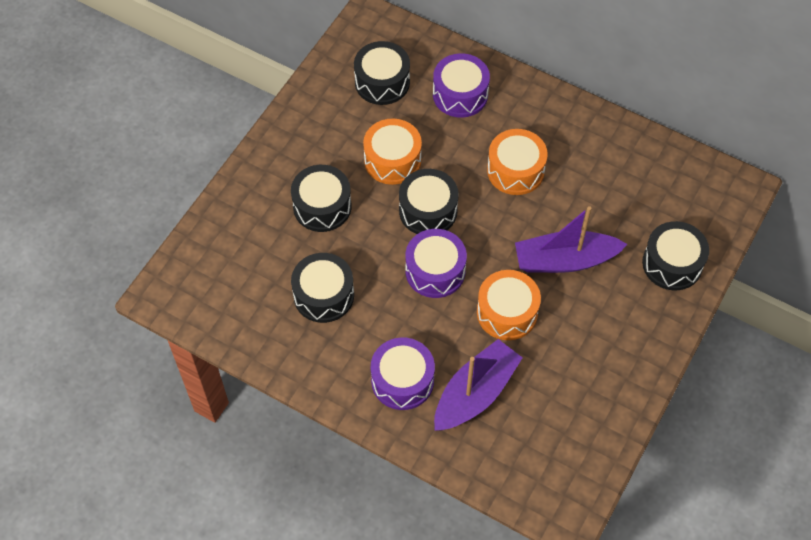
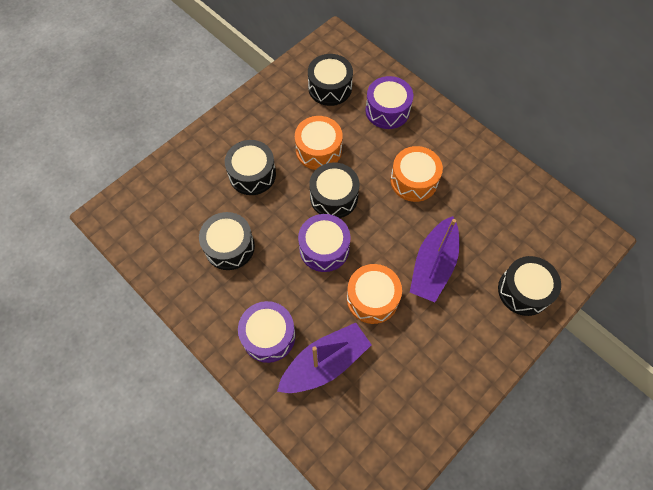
camera: 15 degrees right, 5 degrees up
purple boat [515,206,628,273] -> purple boat turned 75 degrees counterclockwise [410,216,459,302]

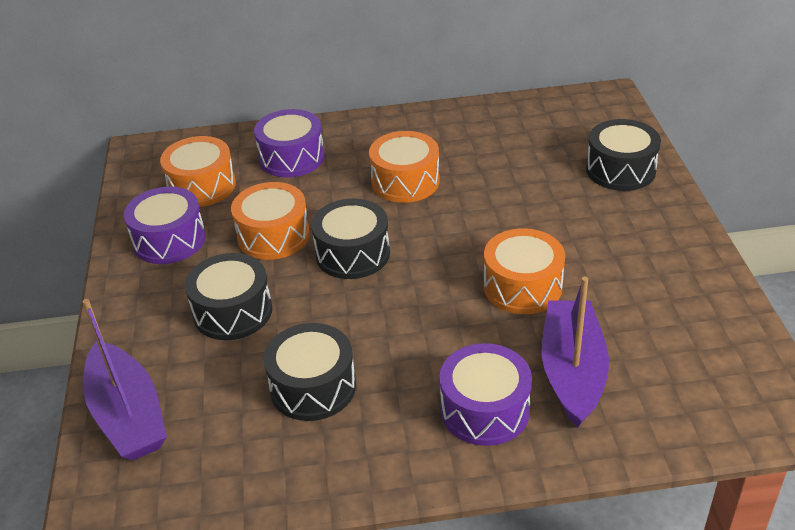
camera: 50 degrees left, 25 degrees down
purple drum [298,214,351,272] -> purple drum moved to [124,187,206,264]
black drum [308,54,353,106] -> orange drum [160,136,236,207]
purple boat [410,216,459,302] -> purple boat moved to [83,299,167,460]

